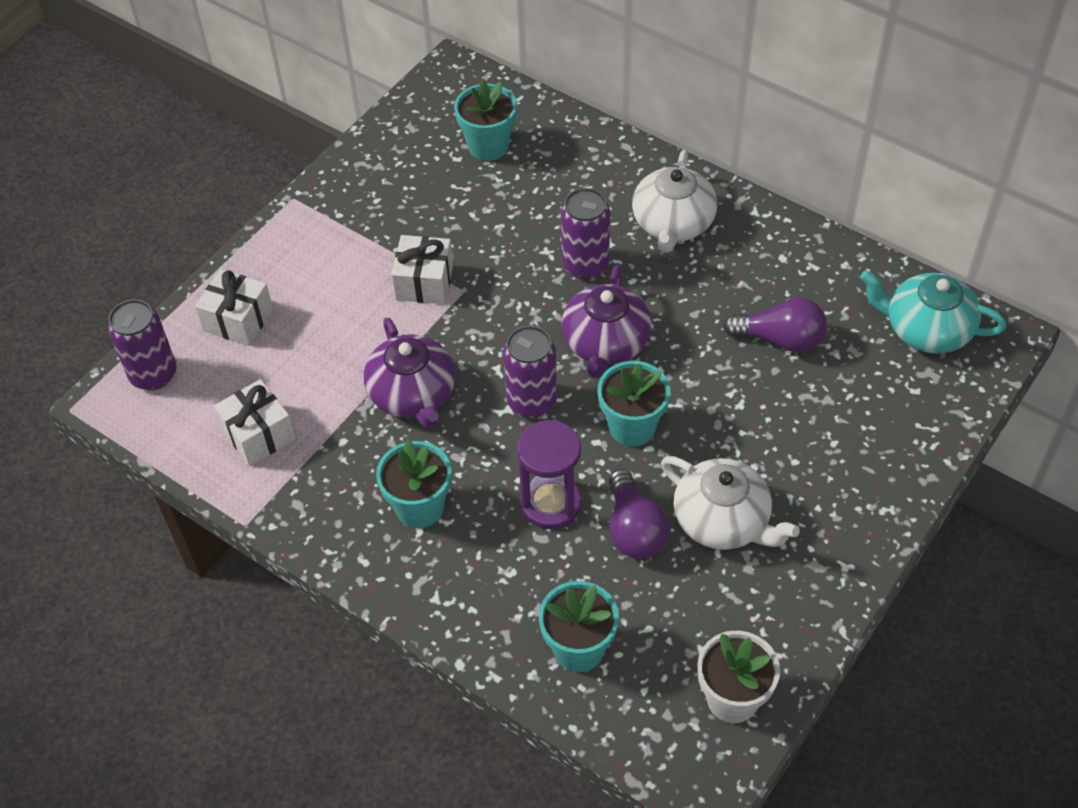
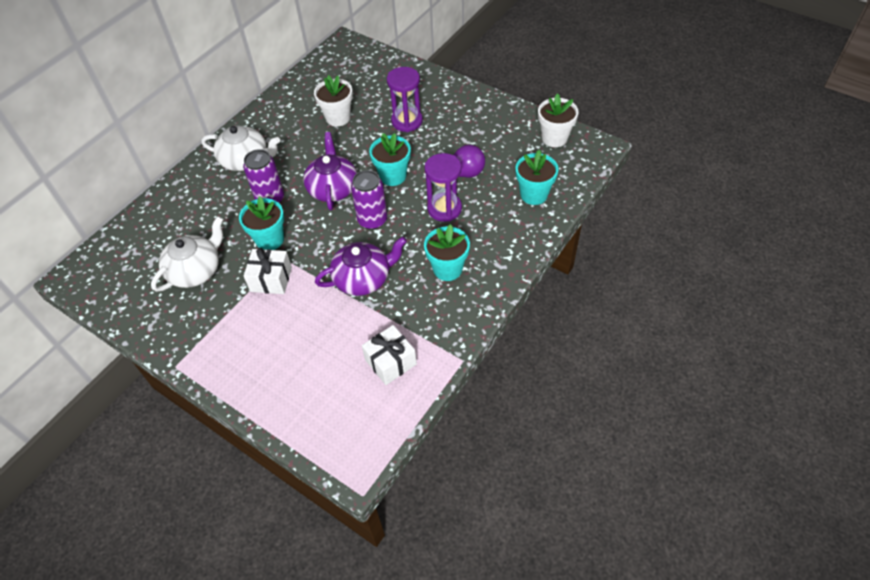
camera: 90 degrees left, 0 degrees up
purple can [108,299,177,390] -> none
white gift [195,269,273,346] -> none
turquoise flower pot [454,80,517,161] -> turquoise flower pot moved to [239,196,284,250]
purple teapot [561,265,652,379] -> purple teapot turned 105 degrees counterclockwise [303,132,357,210]
white teapot [661,456,800,550] -> white teapot moved to [151,216,223,292]
purple light bulb [723,298,827,353] -> white flower pot [314,75,353,127]
turquoise teapot [860,270,1007,353] -> none
none -> purple hourglass [387,67,423,132]

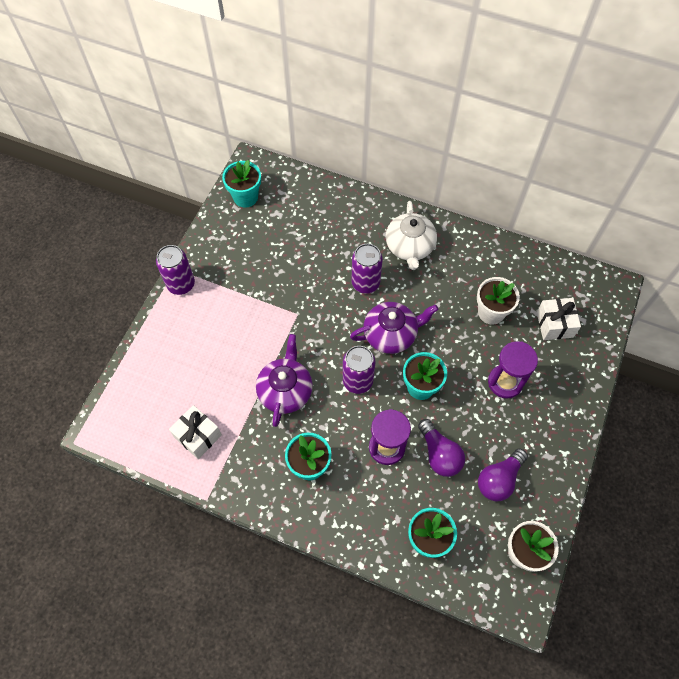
camera: 75 degrees right, 10 degrees up
white teapot [151,216,223,292] -> none
turquoise flower pot [239,196,284,250] -> turquoise flower pot moved to [222,160,261,208]
white gift [244,248,292,294] -> white gift moved to [537,298,581,340]
purple teapot [315,237,407,296] -> purple teapot turned 135 degrees counterclockwise [256,334,313,427]
none -> purple can [156,245,195,295]
none -> purple light bulb [478,448,528,501]

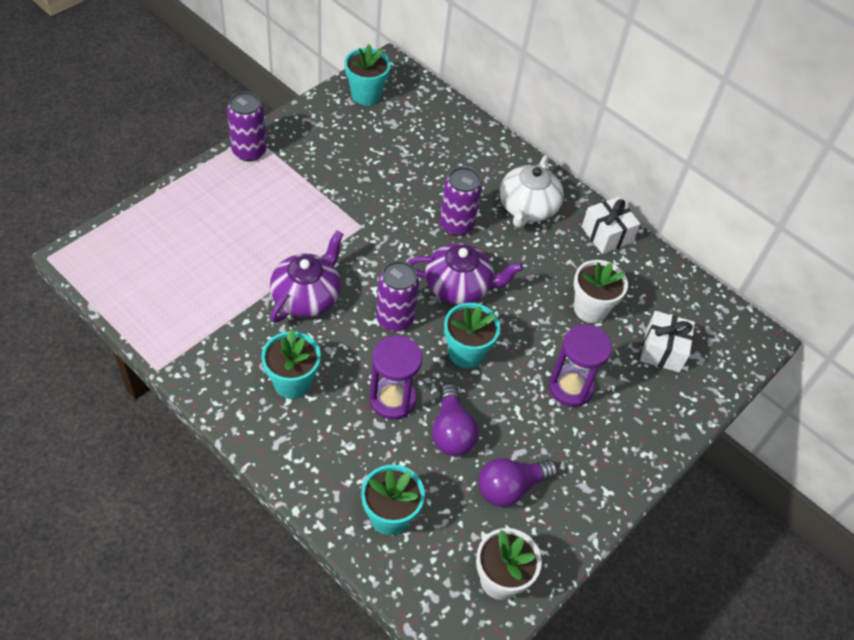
camera: 15 degrees right, 10 degrees down
white gift [169,405,222,459] -> white gift moved to [582,197,640,254]

